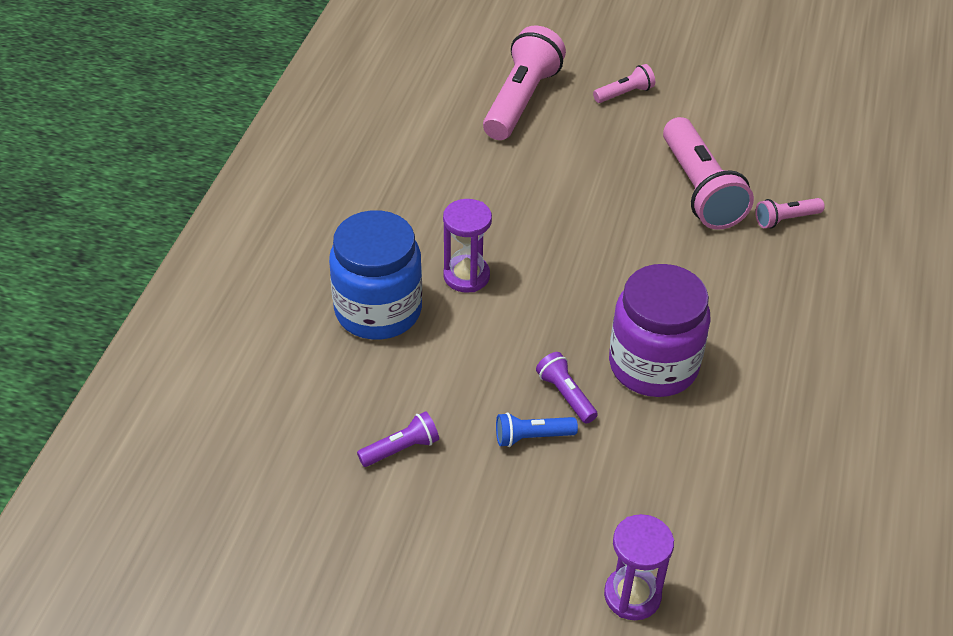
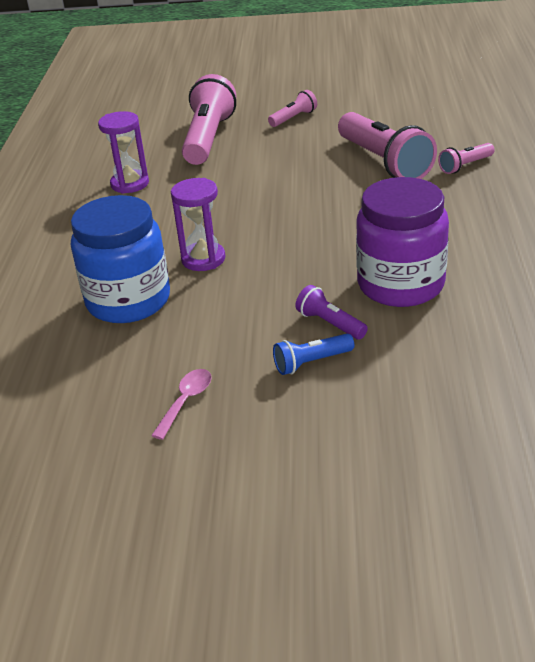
camera: 10 degrees left, 10 degrees down
purple flashlight [357,411,439,467] -> pink spoon [151,369,212,440]
purple hourglass [604,514,674,620] -> purple hourglass moved to [98,111,149,194]

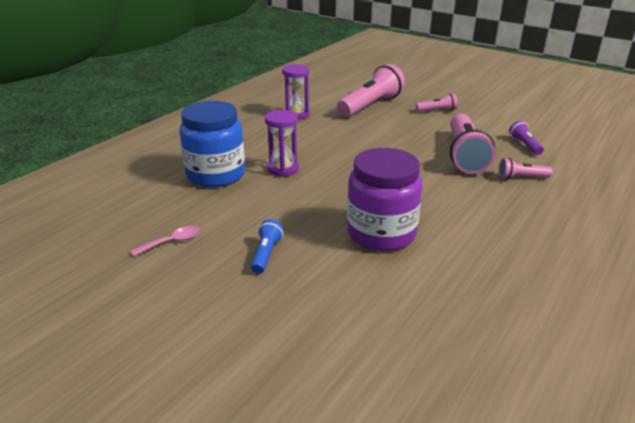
camera: 30 degrees right, 5 degrees down
blue flashlight [273,334,354,375] -> blue flashlight turned 90 degrees clockwise [251,220,284,274]
purple flashlight [295,285,368,340] -> purple flashlight moved to [509,121,544,155]

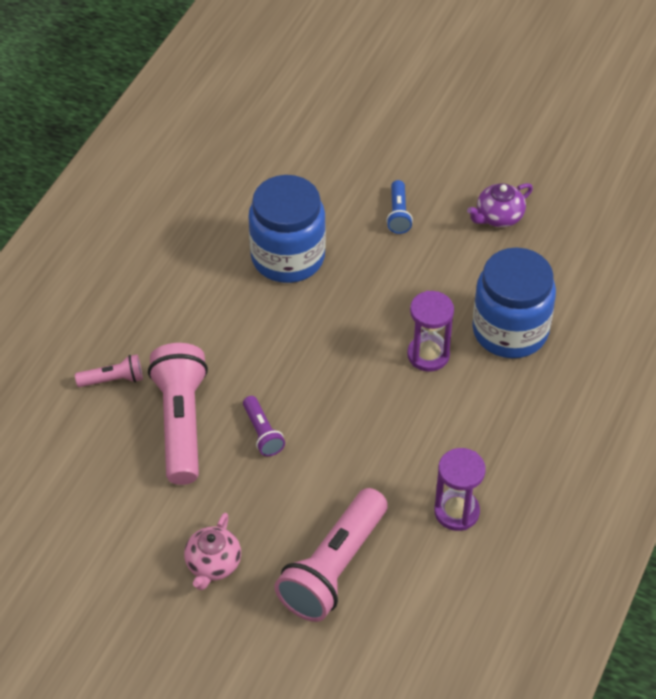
camera: 170 degrees right, 20 degrees up
pink spoon [131,226,201,256] -> purple teapot [467,183,533,227]
purple jar [347,148,423,251] -> blue jar [249,175,326,283]
pink flashlight [416,94,458,112] -> pink teapot [184,513,241,590]
purple flashlight [509,121,544,155] -> purple flashlight moved to [243,396,285,456]

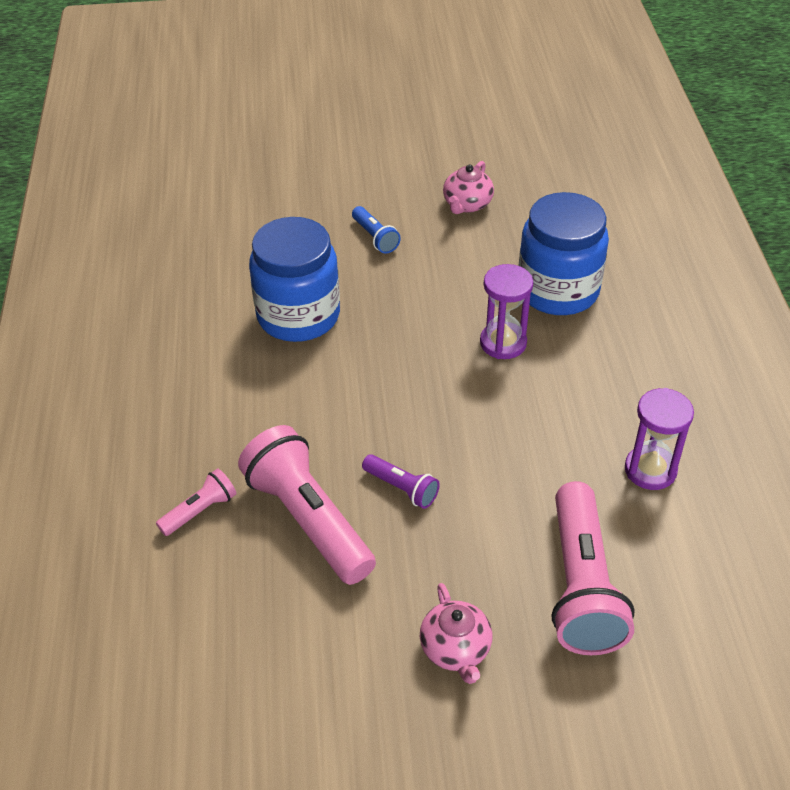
camera: 30 degrees left, 5 degrees down
purple teapot [467,183,533,227] -> pink teapot [443,161,494,214]

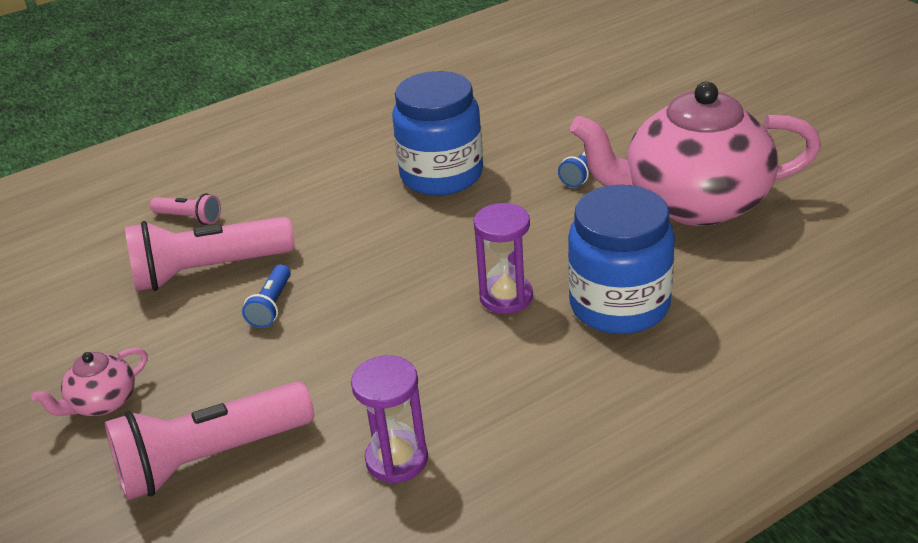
camera: 65 degrees right, 10 degrees down
pink flashlight [238,425,376,585] -> pink flashlight turned 135 degrees counterclockwise [125,217,294,291]
purple flashlight [362,454,440,509] -> blue flashlight [242,264,291,328]
pink teapot [443,161,494,214] -> pink teapot [570,82,821,226], size x2.42

